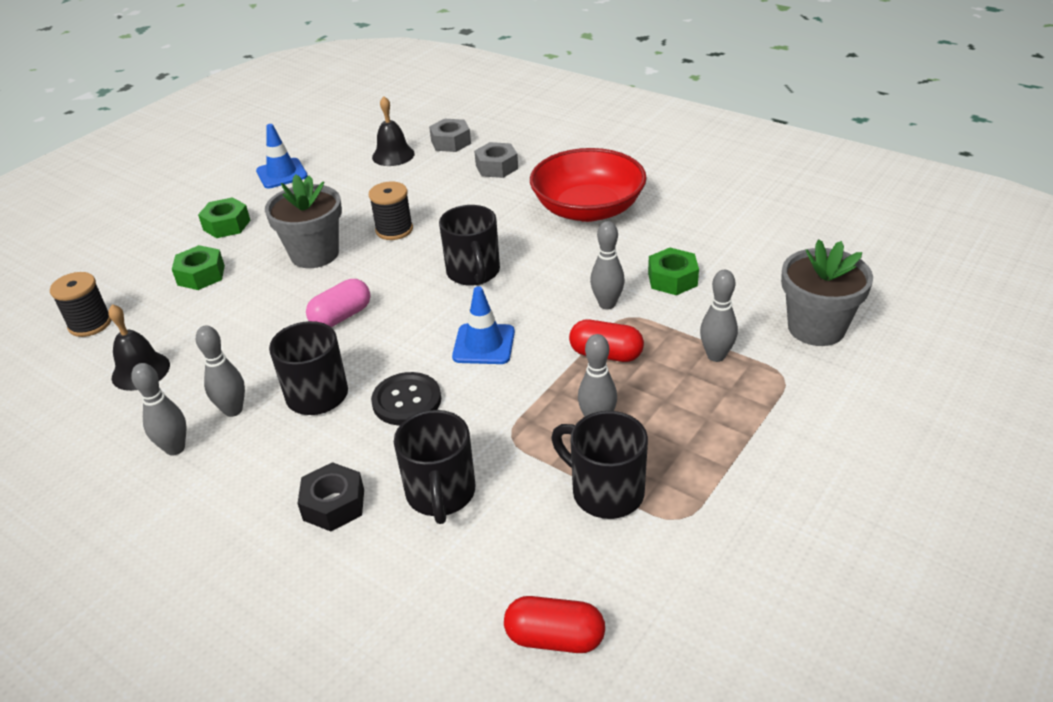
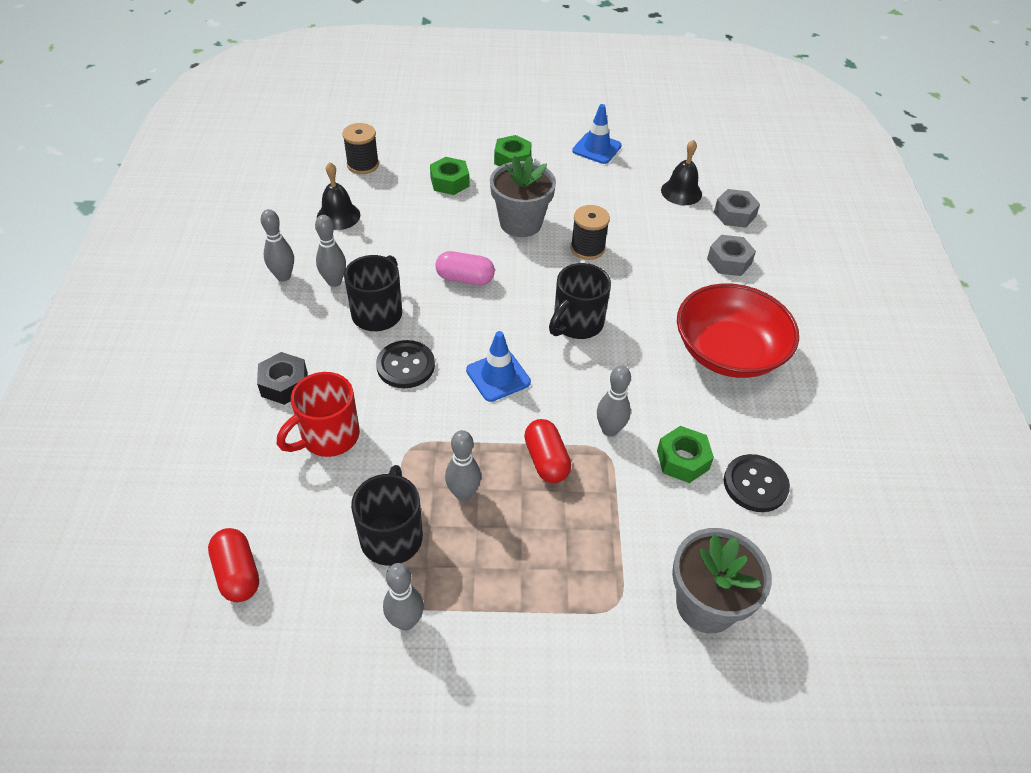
camera: 50 degrees right, 10 degrees up
black mug [394,410,475,524] -> red mug [277,372,360,457]
grey bowling pin [700,270,738,362] -> grey bowling pin moved to [383,563,424,630]
none -> black button [724,454,790,512]

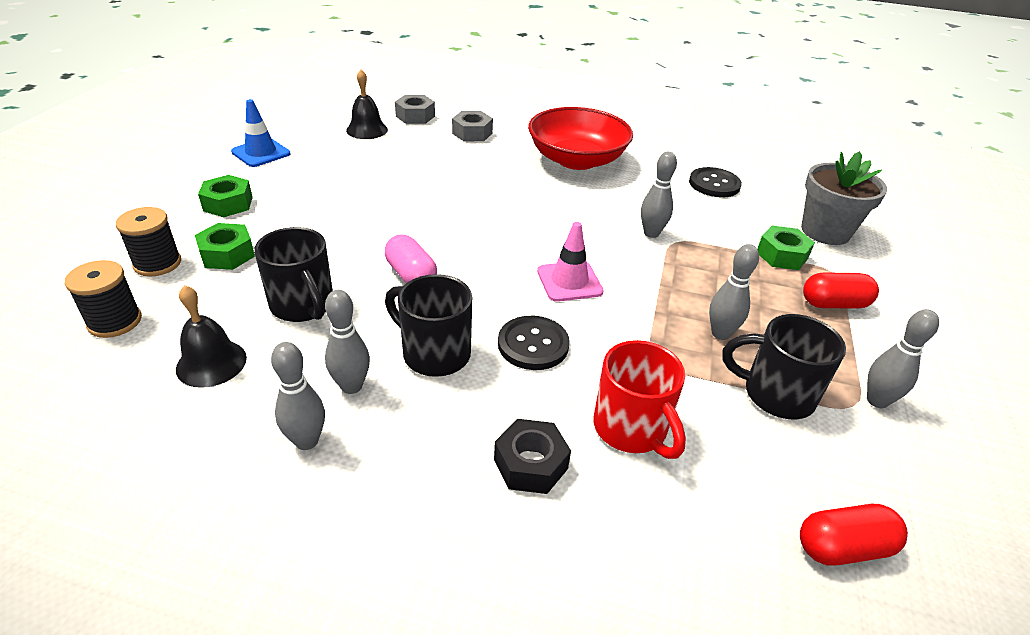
camera: 75 degrees left, 10 degrees down
pink capsule [435,251,495,285] -> pink capsule turned 60 degrees counterclockwise [385,235,437,283]
blue traffic cone [466,331,531,402] -> pink traffic cone [537,222,604,302]
grey flower pot [490,156,556,237] -> none
red capsule [524,419,571,483] -> red capsule moved to [803,272,879,309]
black mug [549,263,611,339] -> black mug moved to [254,227,333,322]
black spool [571,205,610,260] -> black spool moved to [116,207,181,277]
green nut [657,426,714,483] -> green nut moved to [757,226,815,270]

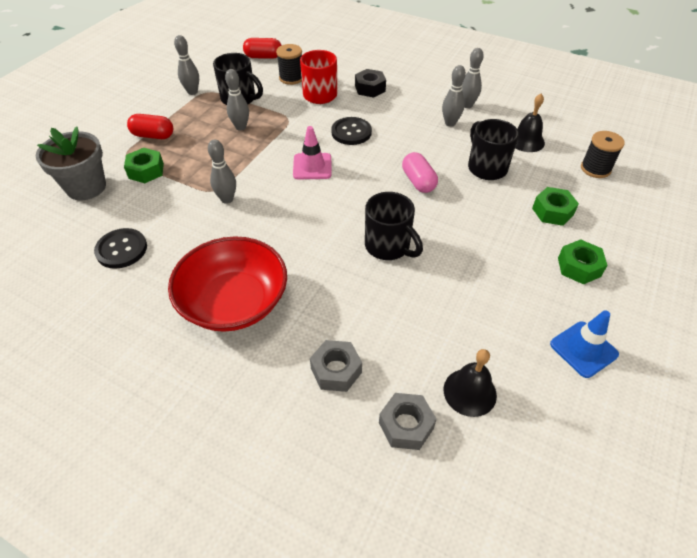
camera: 165 degrees left, 10 degrees up
black spool [116,207,181,277] -> black spool moved to [276,44,302,85]
black mug [385,274,472,377] -> black mug moved to [365,192,423,260]

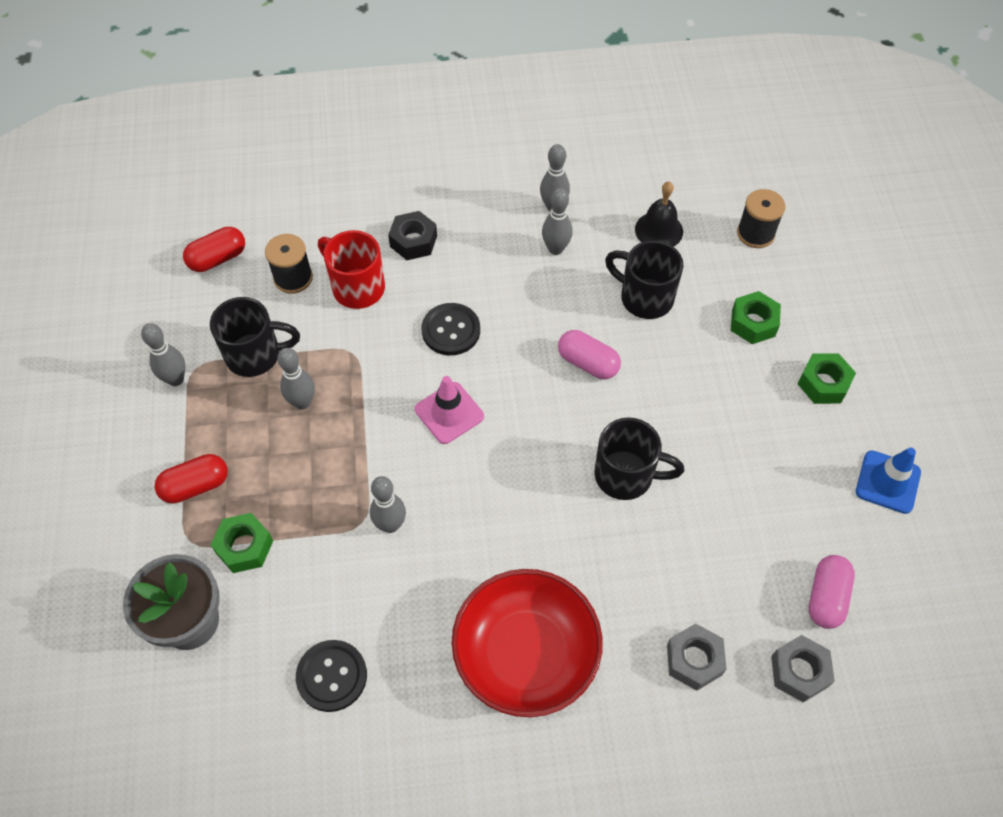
camera: 35 degrees left, 10 degrees up
black bell [444,349,497,417] -> pink capsule [809,555,855,629]

